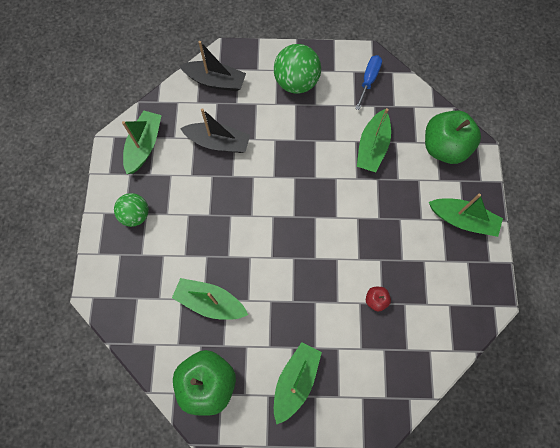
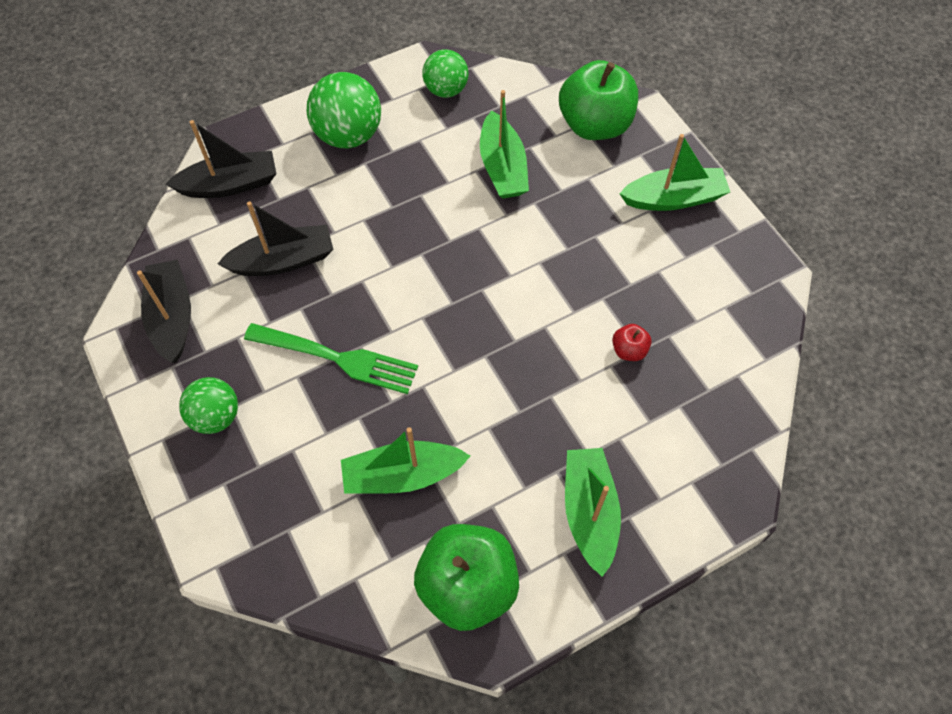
camera: 30 degrees left, 10 degrees down
green boat [122,110,162,174] -> black boat [137,260,191,363]
blue screwdriver [355,55,382,110] -> green ball [423,49,468,98]
none -> green fork [244,323,418,394]

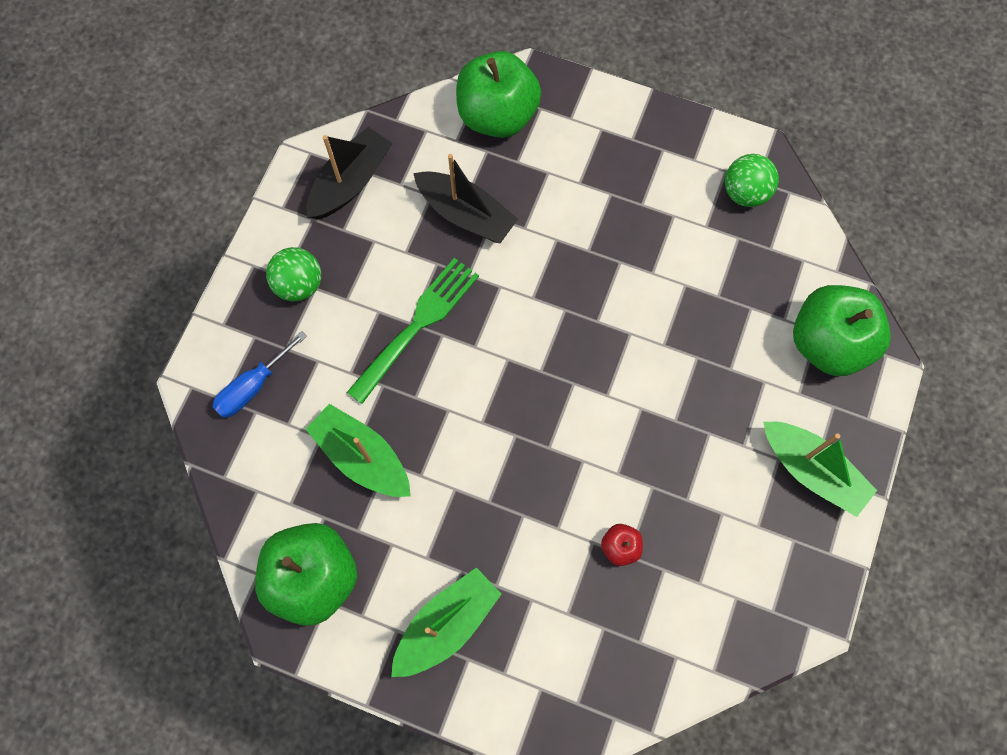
camera: 50 degrees right, 10 degrees up
black boat [166,120,277,198] -> green apple [456,51,541,138]
green fork [244,323,418,394] -> green fork turned 120 degrees counterclockwise [347,258,479,404]
green ball [307,72,381,148] -> none
green boat [480,90,529,199] -> none
none -> blue screwdriver [212,331,307,418]

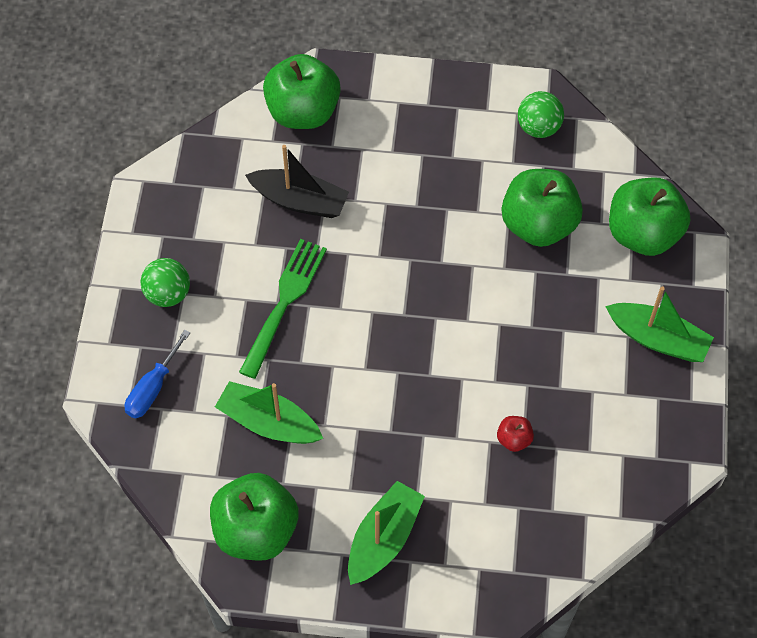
camera: 15 degrees left, 10 degrees down
black boat [306,127,392,219] -> none
none -> green apple [502,169,583,247]

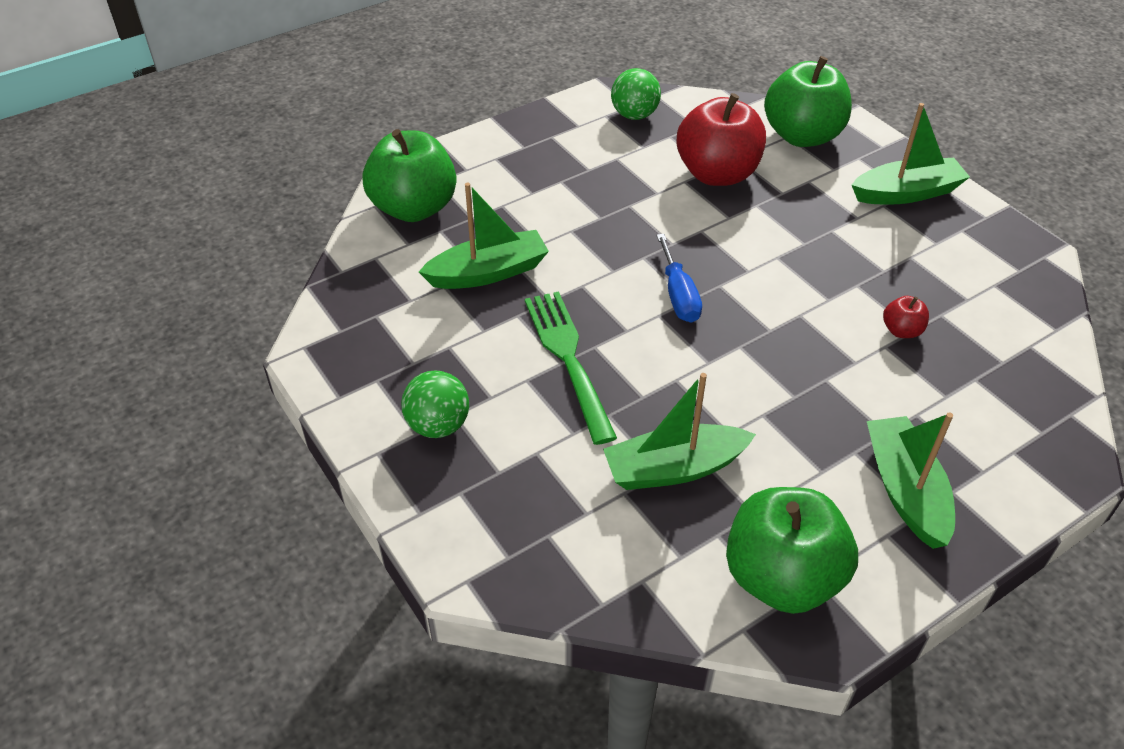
camera: 40 degrees left, 15 degrees down
blue screwdriver [124,330,190,418] -> blue screwdriver moved to [656,234,702,323]
black boat [245,145,349,218] -> green boat [419,183,549,289]
green apple [502,169,583,247] -> red apple [677,93,766,186]

